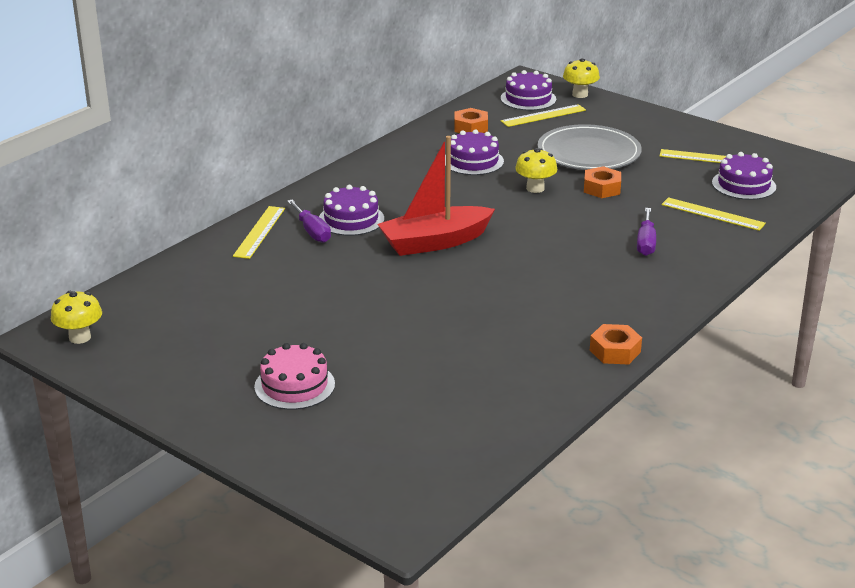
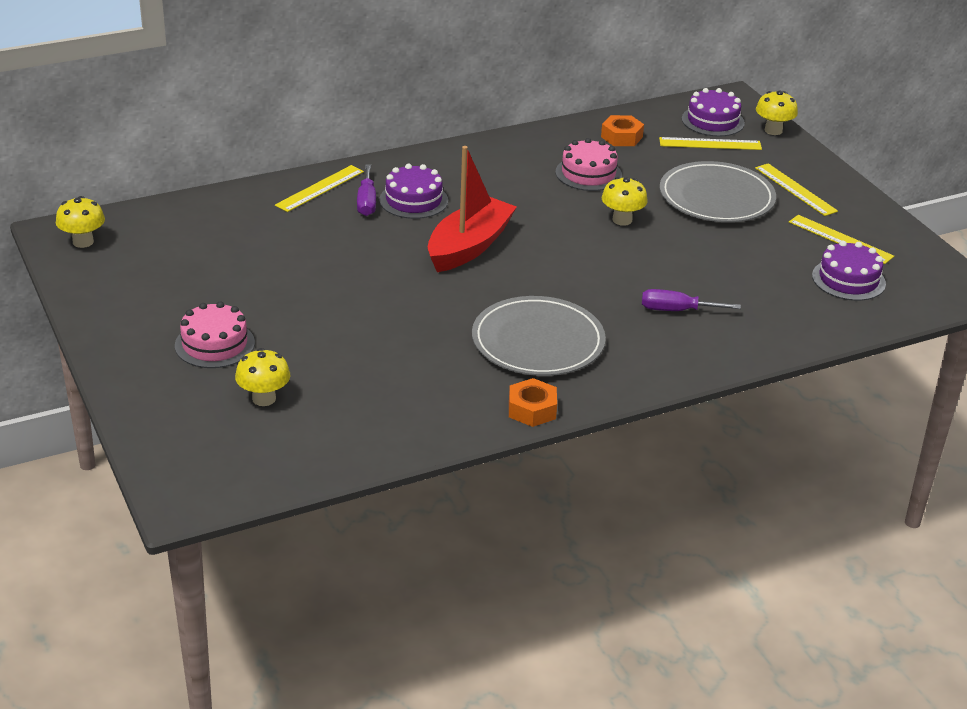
camera: 25 degrees right, 5 degrees up
red boat [378,136,495,256] -> red boat turned 120 degrees clockwise [428,146,517,272]
purple cake [445,129,504,175] -> pink cake [556,138,622,191]
orange nut [584,166,621,198] -> none
purple screwdriver [637,208,656,256] -> purple screwdriver turned 60 degrees clockwise [642,289,741,311]
yellow ruler [662,197,766,231] -> yellow ruler moved to [755,163,838,216]
none -> yellow mushroom [235,348,290,406]
none -> grey plate [472,296,606,376]

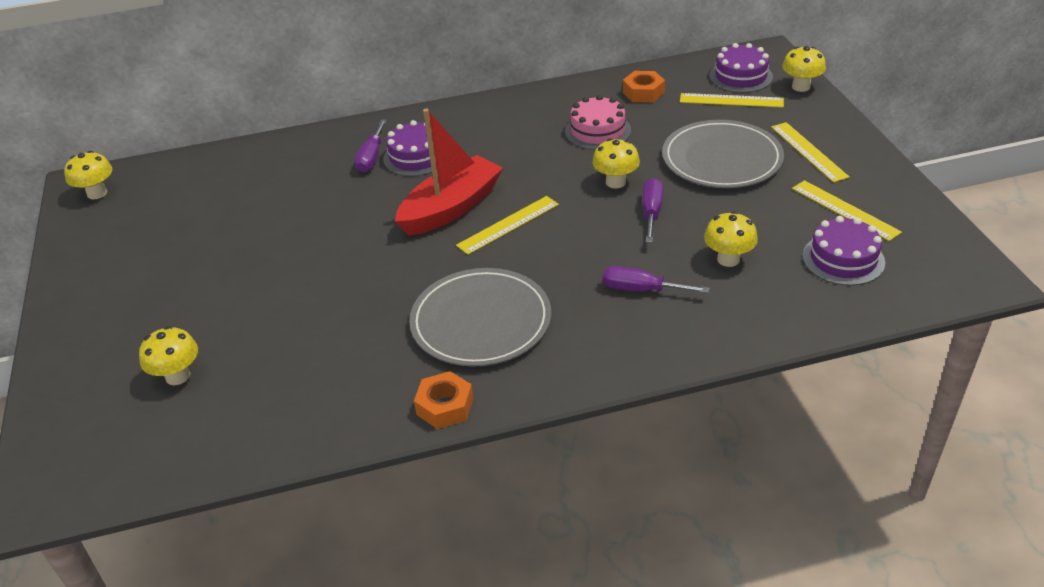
camera: 15 degrees right, 5 degrees up
pink cake [175,301,255,368] -> none
yellow ruler [275,165,364,212] -> yellow ruler moved to [456,196,559,255]
none -> purple screwdriver [643,178,663,243]
none -> yellow mushroom [704,211,758,267]

